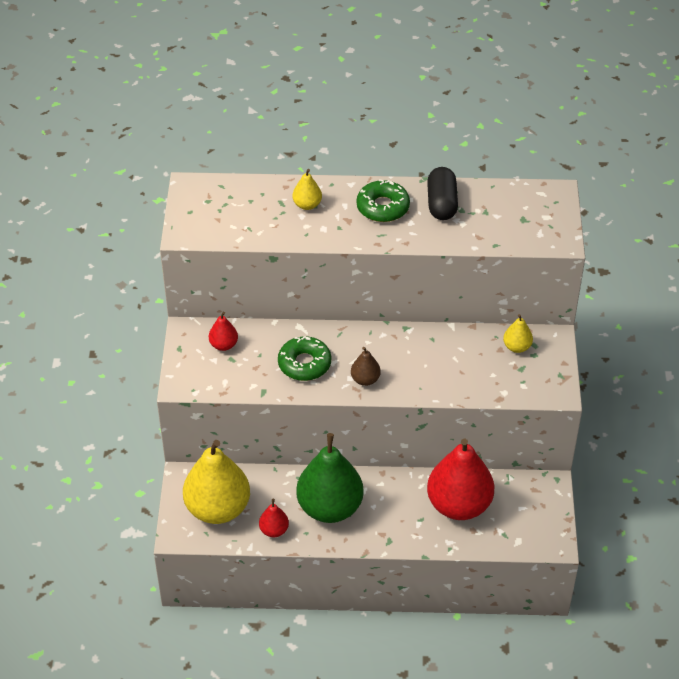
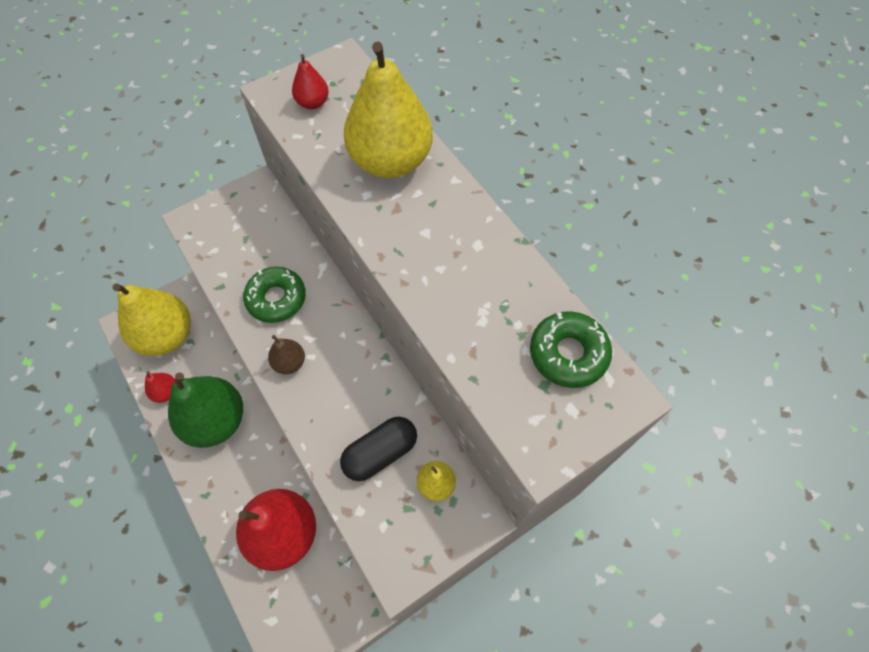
camera: 55 degrees right, 15 degrees up
red pear [209,312,238,351] -> red pear moved to [292,54,329,109]
yellow pear [292,169,322,210] -> yellow pear [344,42,433,178], size x2.25
green donut [356,180,410,222] -> green donut moved to [530,311,612,388]
black capsule [427,167,458,220] -> black capsule moved to [340,417,417,481]

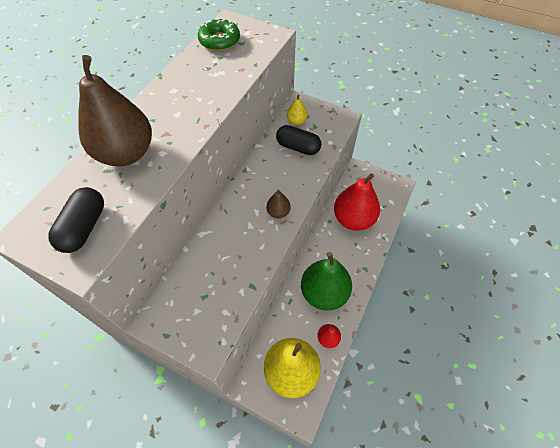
camera: 120 degrees left, 5 degrees down
green donut [243,267,306,323] -> none
red pear [292,54,329,109] -> black capsule [48,187,104,253]
yellow pear [344,42,433,178] -> brown pear [78,55,152,166]

